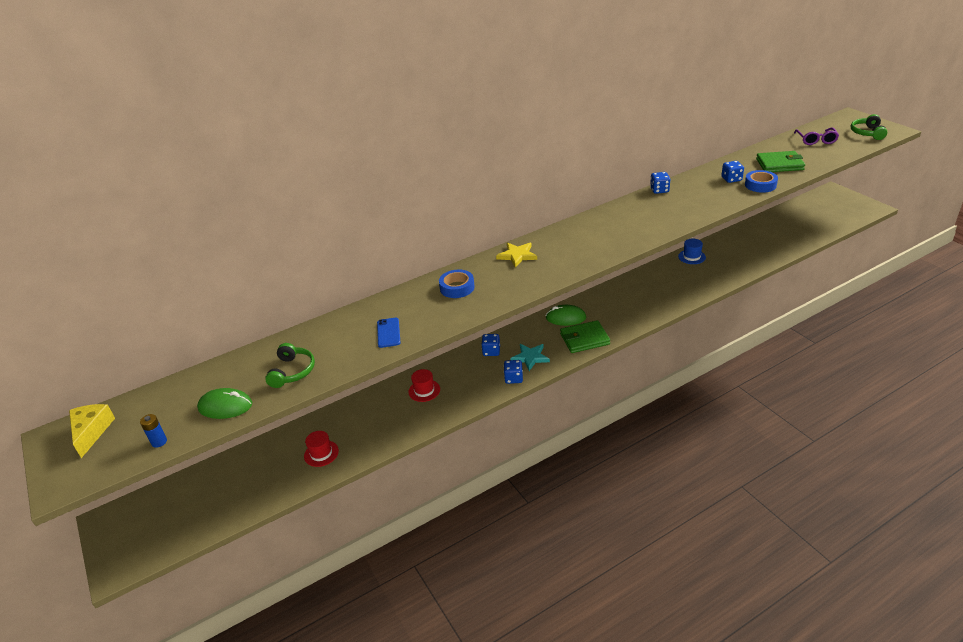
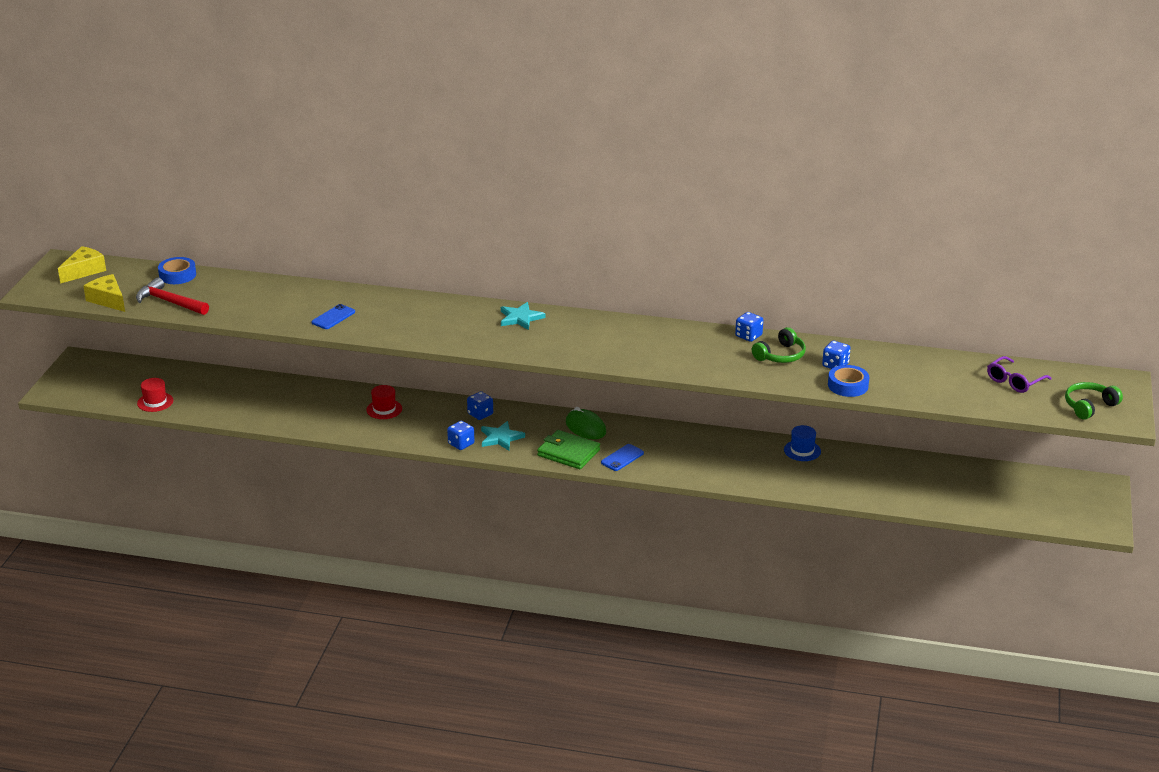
camera: 40 degrees right, 5 degrees down
blue battery [140,414,167,448] -> yellow cheese [84,274,125,312]
green mouse [197,388,252,419] -> red hammer [136,277,209,315]
green headphones [265,343,315,388] -> green headphones moved to [752,327,806,363]
red hat [304,431,339,467] -> red hat moved to [137,378,173,412]
blue tape [439,270,475,298] -> blue tape moved to [158,257,196,284]
yellow star [496,243,537,268] -> turquoise star [501,302,545,330]
green wallet [756,151,805,172] -> none
none -> blue phone [601,444,644,471]

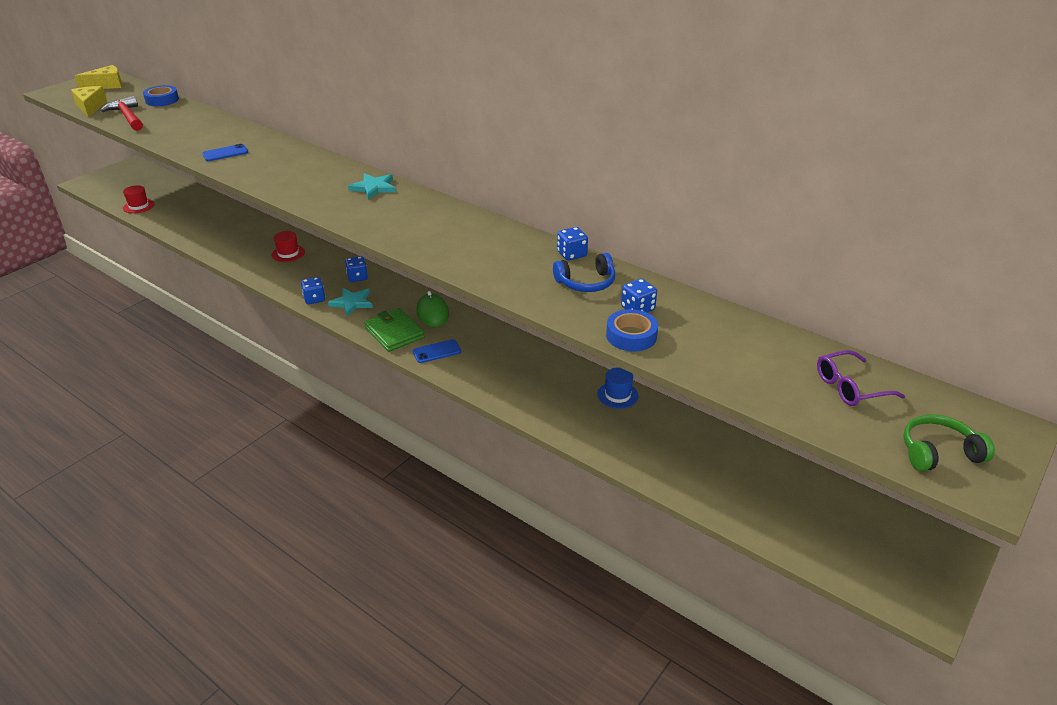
camera: 25 degrees right, 5 degrees up
green headphones [752,327,806,363] -> blue headphones [553,253,615,292]

